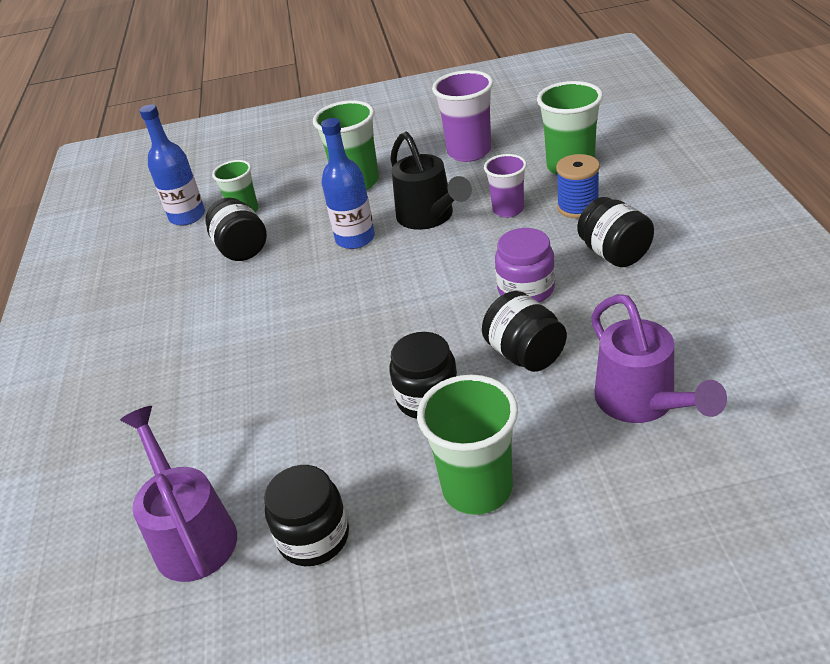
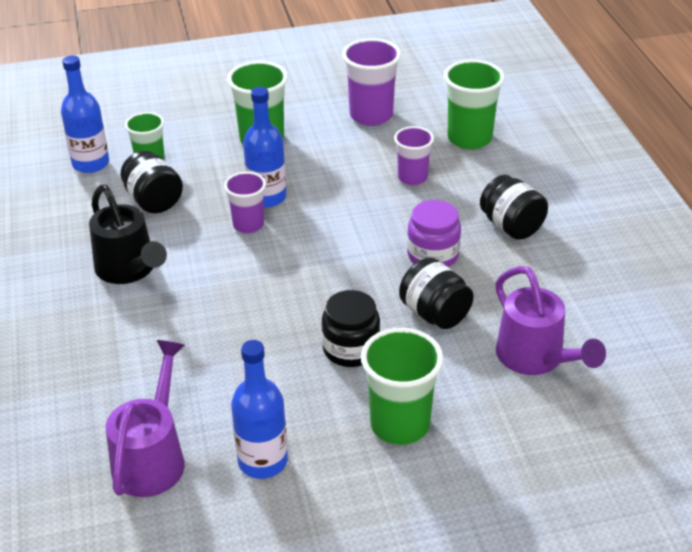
camera: 10 degrees left, 0 degrees up
purple watering can [120,406,237,582] -> purple watering can turned 45 degrees clockwise [106,340,185,497]
black jar [264,465,349,566] -> blue bottle [231,340,288,479]
black watering can [390,132,472,230] -> black watering can moved to [89,185,167,284]
blue spool [556,154,600,219] -> none
none -> purple cup [224,171,266,234]

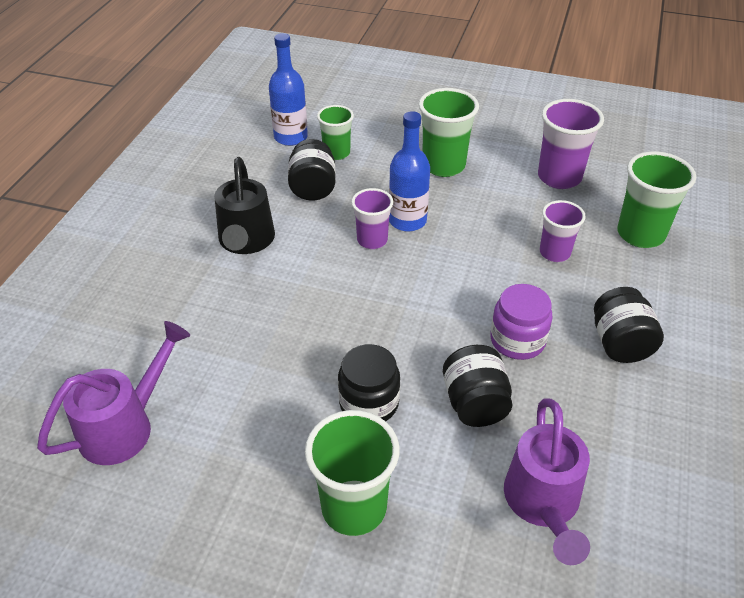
camera: 30 degrees right, 5 degrees up
blue bottle [231,340,288,479] -> none

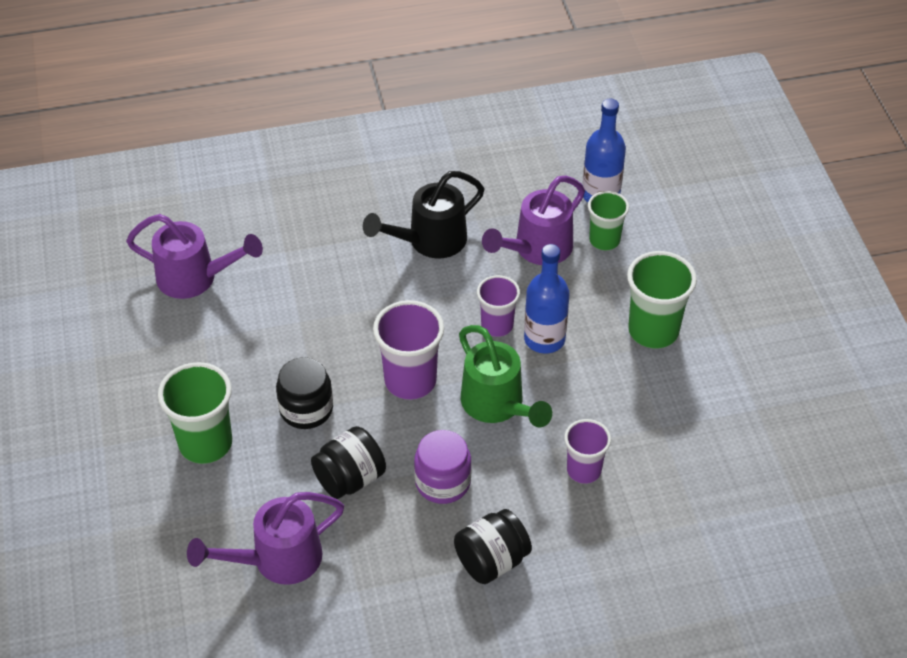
camera: 60 degrees right, 5 degrees up
black jar [288,139,336,201] -> purple watering can [482,176,585,265]
purple cup [538,99,604,189] -> purple cup moved to [373,300,444,400]
green cup [617,151,696,248] -> none
none -> green watering can [459,325,552,427]

